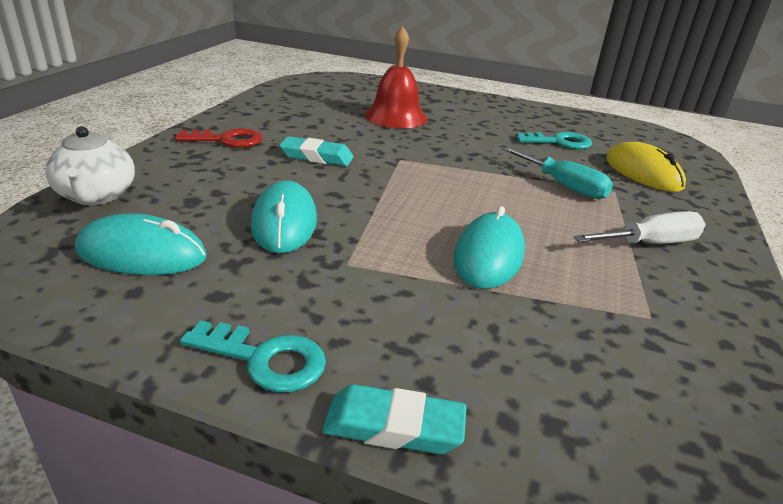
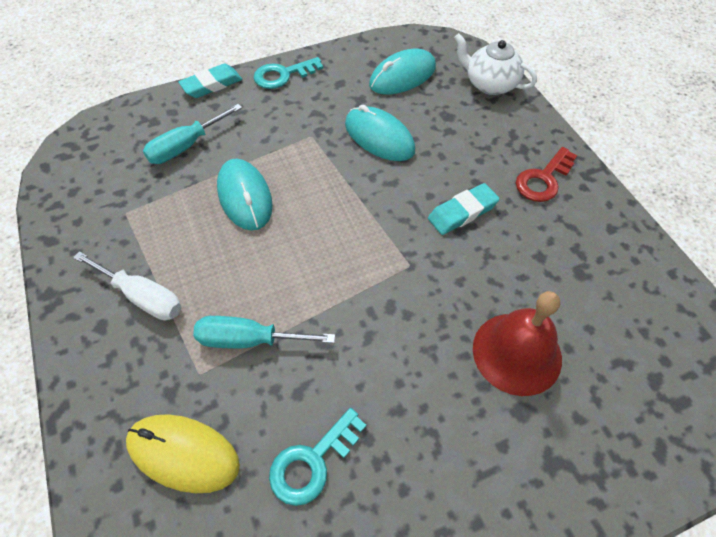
camera: 140 degrees right, 25 degrees up
white screwdriver [573,211,706,244] -> white screwdriver turned 90 degrees counterclockwise [73,251,182,321]
none -> turquoise screwdriver [143,104,242,164]

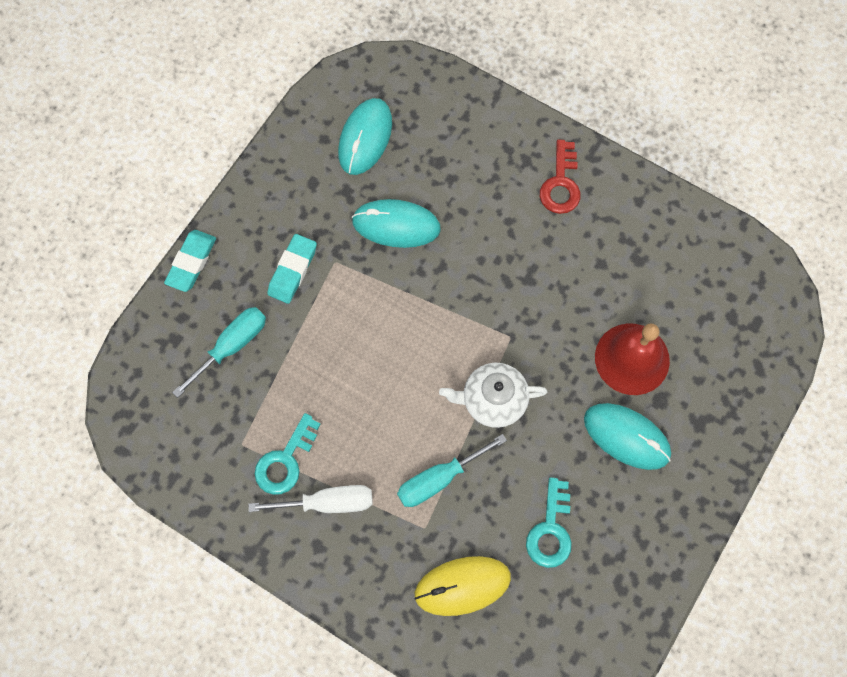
camera: 35 degrees left, 15 degrees up
turquoise screwdriver [143,104,242,164] -> turquoise screwdriver turned 150 degrees counterclockwise [172,307,266,398]
turquoise mouse [217,159,273,231] -> turquoise mouse moved to [584,403,671,470]
turquoise key [254,57,323,89] -> turquoise key moved to [255,413,321,495]
turquoise eraser [428,183,499,235] -> turquoise eraser moved to [267,234,317,304]
white teapot [454,33,537,95] -> white teapot moved to [439,363,547,428]

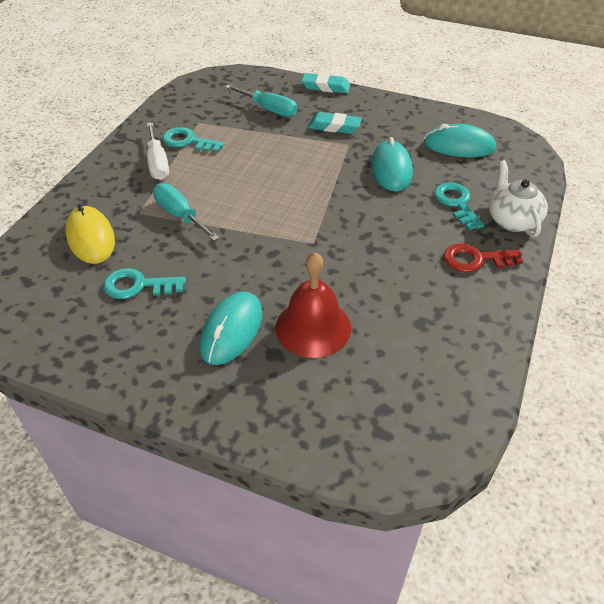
camera: 80 degrees right, 25 degrees down
white teapot [439,363,547,428] -> white teapot moved to [489,160,548,237]
none -> turquoise key [434,182,484,230]

